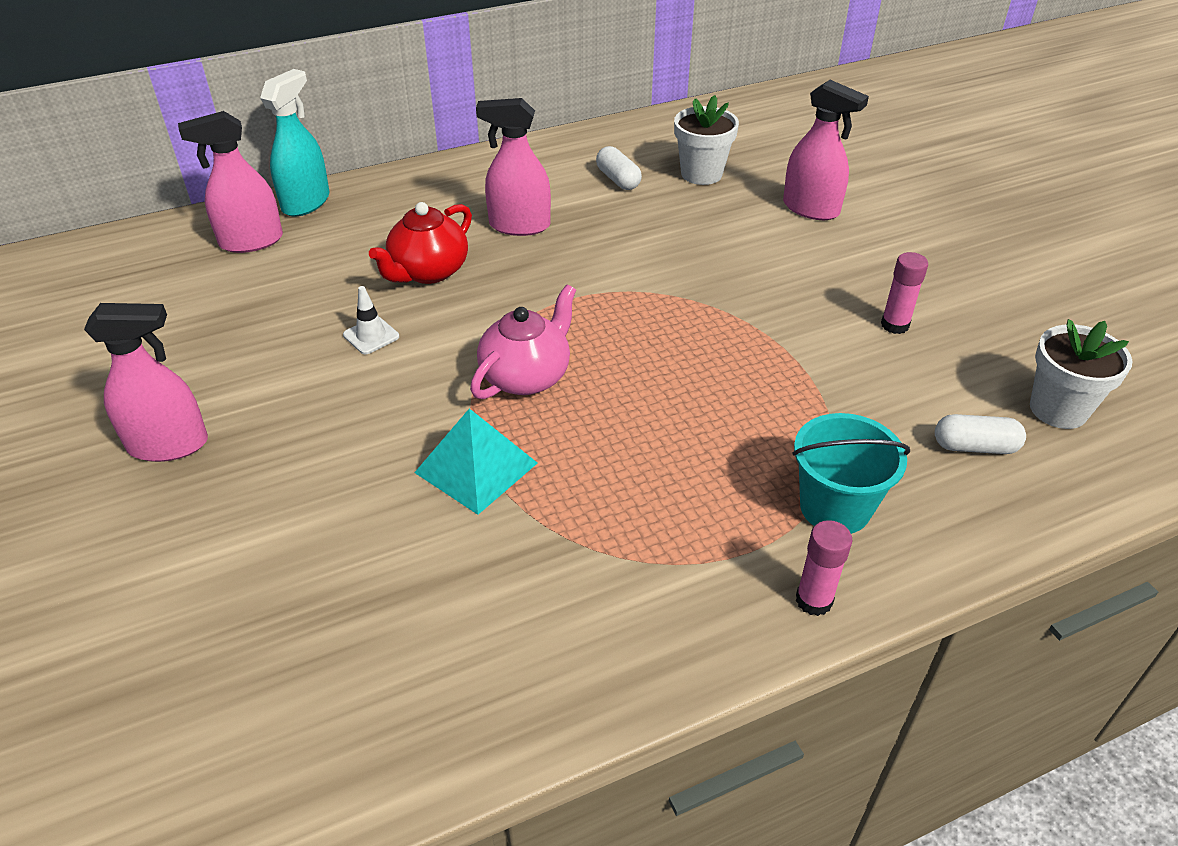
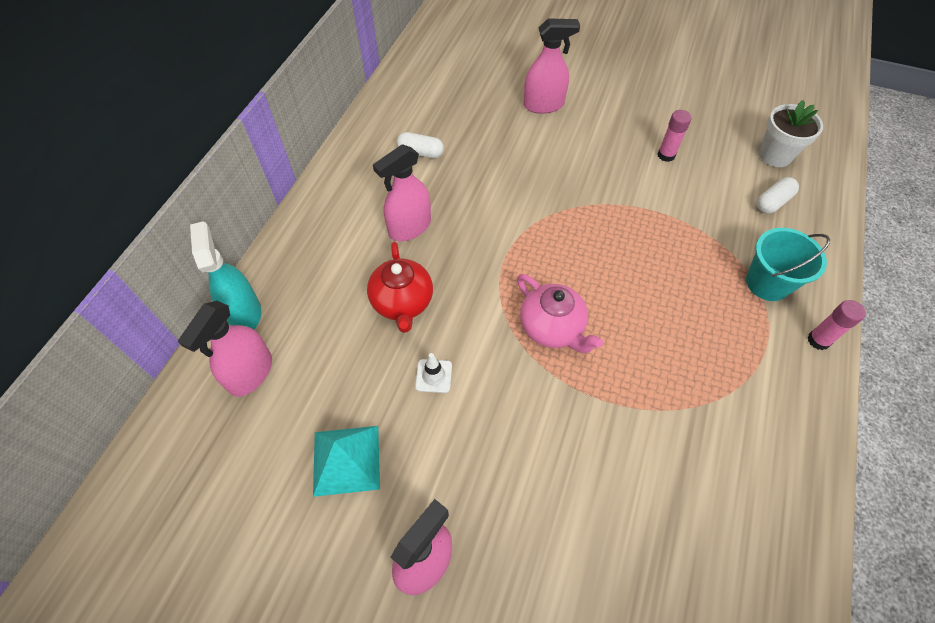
camera: 45 degrees left, 15 degrees up
turquoise pyramid [414,408,537,515] -> turquoise pyramid moved to [313,426,380,497]
pink teapot [470,284,576,399] -> pink teapot turned 150 degrees clockwise [517,274,603,353]
white flower pot [674,95,739,185] -> none

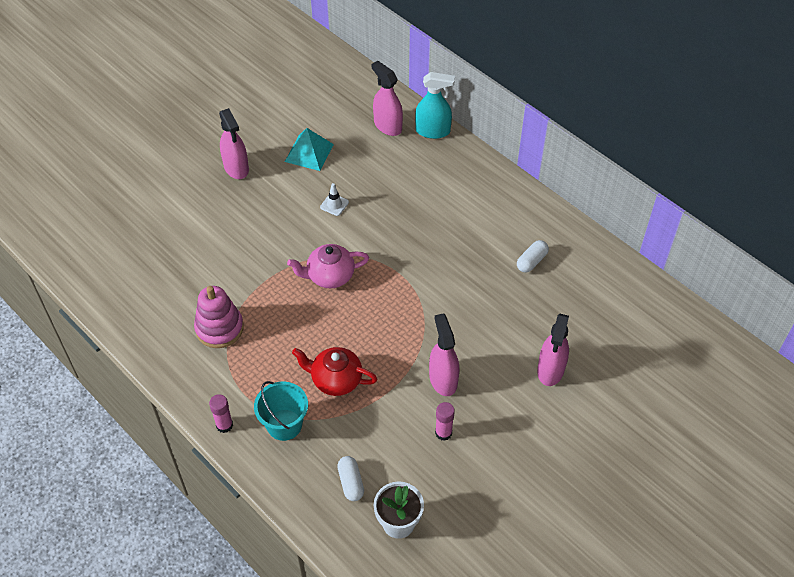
camera: 115 degrees right, 5 degrees down
red teapot [367,242,433,333] -> red teapot moved to [292,347,377,396]
pink spray bottle [373,144,431,241] -> pink spray bottle moved to [429,313,459,396]
none -> pink stacking toy [194,286,244,348]

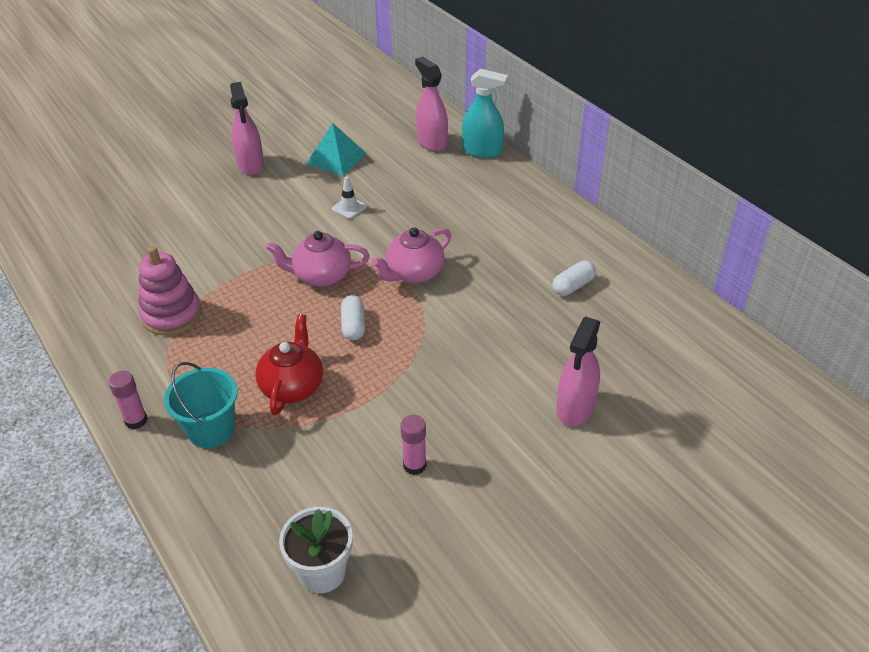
camera: 10 degrees right, 10 degrees down
red teapot [292,347,377,396] -> red teapot turned 75 degrees clockwise [255,314,323,415]
white capsule [337,456,364,501] -> white capsule moved to [341,295,365,340]
pink spray bottle [429,313,459,396] -> none
none -> pink teapot [372,227,451,283]

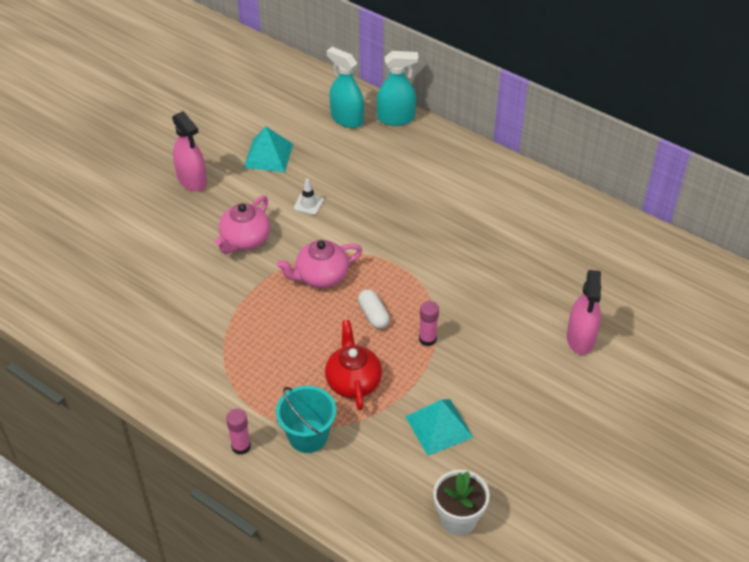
camera: 20 degrees left, 5 degrees up
pink stacking toy [139,246,202,336] -> none
pink teapot [372,227,451,283] -> pink teapot moved to [215,196,270,254]
pink glue stick [400,415,427,475] -> pink glue stick moved to [419,301,439,346]
pink spray bottle [415,57,448,152] -> turquoise spray bottle [327,47,364,128]
white capsule [552,260,596,296] -> none
none -> turquoise pyramid [405,399,474,456]

